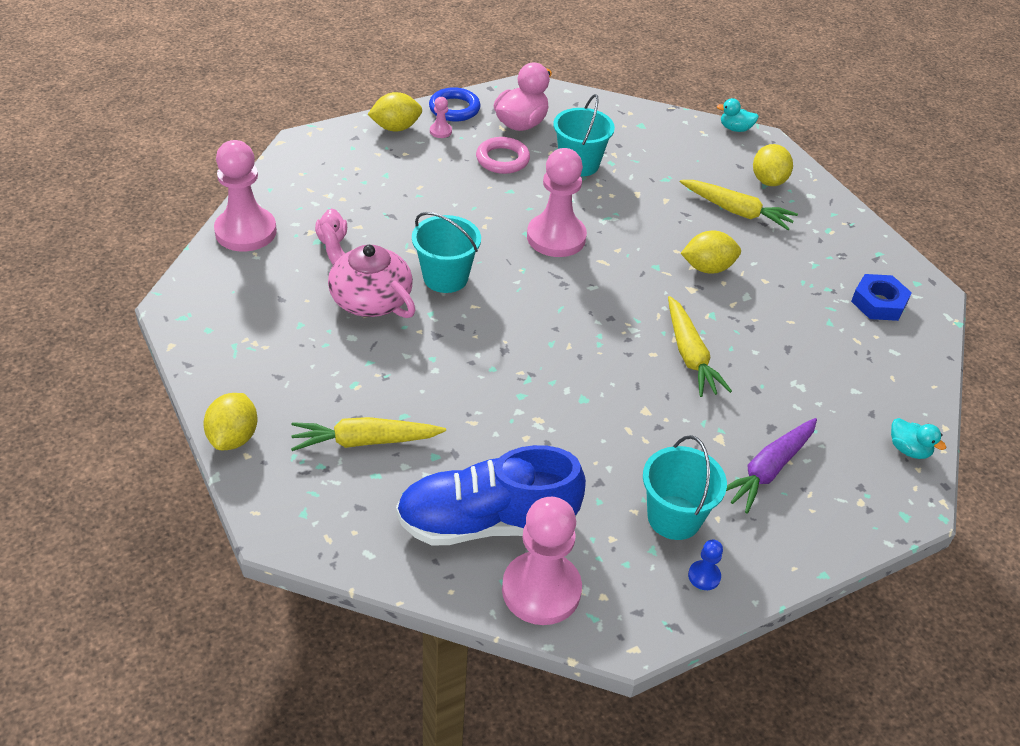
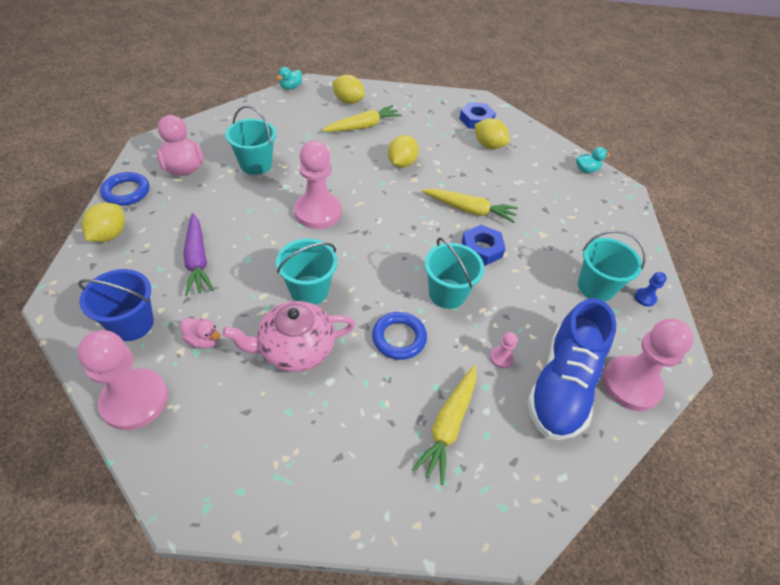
camera: 60 degrees left, 5 degrees up
yellow lemon [203,393,257,450] -> yellow lemon moved to [475,118,510,149]
pink pawn [430,97,452,138] -> pink pawn moved to [490,332,517,369]
pink ring [476,137,530,174] -> none
purple carrot [726,418,817,514] -> purple carrot moved to [183,213,214,296]
none -> blue bucket [78,269,154,341]
none -> blue ring [372,312,427,360]
none -> turquoise bucket [424,238,484,309]
none -> blue nut [462,225,506,266]

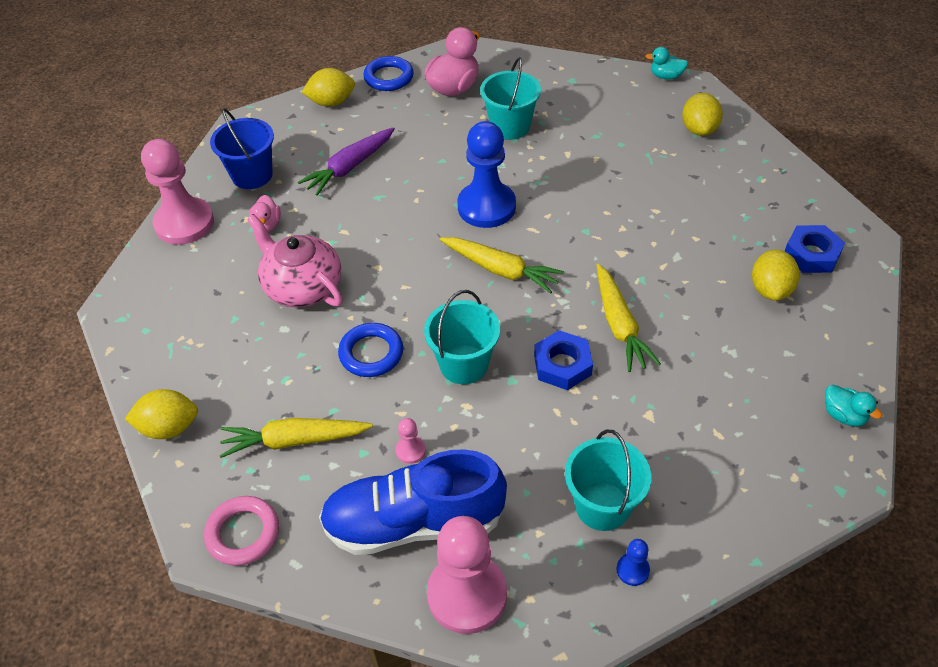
camera: 65 degrees right, 0 degrees up
turquoise bucket [276,239,338,305] -> none
pink pawn [294,141,341,229] -> blue pawn [457,121,516,228]
yellow carrot [322,105,402,132] -> yellow carrot moved to [440,237,564,294]
yellow lemon [388,135,419,168] -> yellow lemon moved to [125,389,198,439]
none -> pink ring [204,496,279,566]

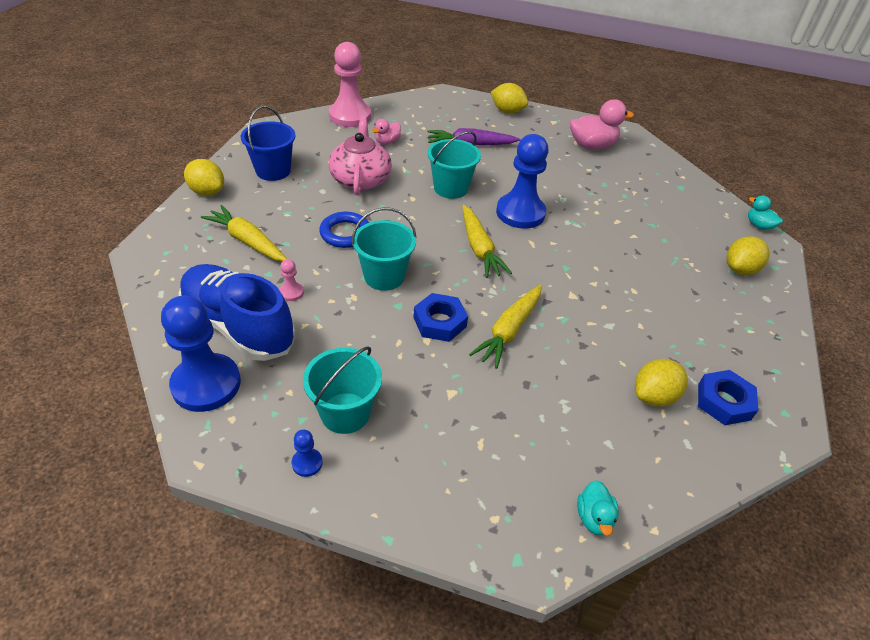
camera: 40 degrees right, 5 degrees down
pink ring [204,496,279,566] -> none
blue bucket [210,109,274,189] -> blue bucket moved to [241,106,296,181]
blue ring [363,56,414,91] -> none
pink pawn [427,516,507,634] -> blue pawn [161,296,241,412]
turquoise bucket [480,57,541,140] -> turquoise bucket moved to [427,131,481,199]

